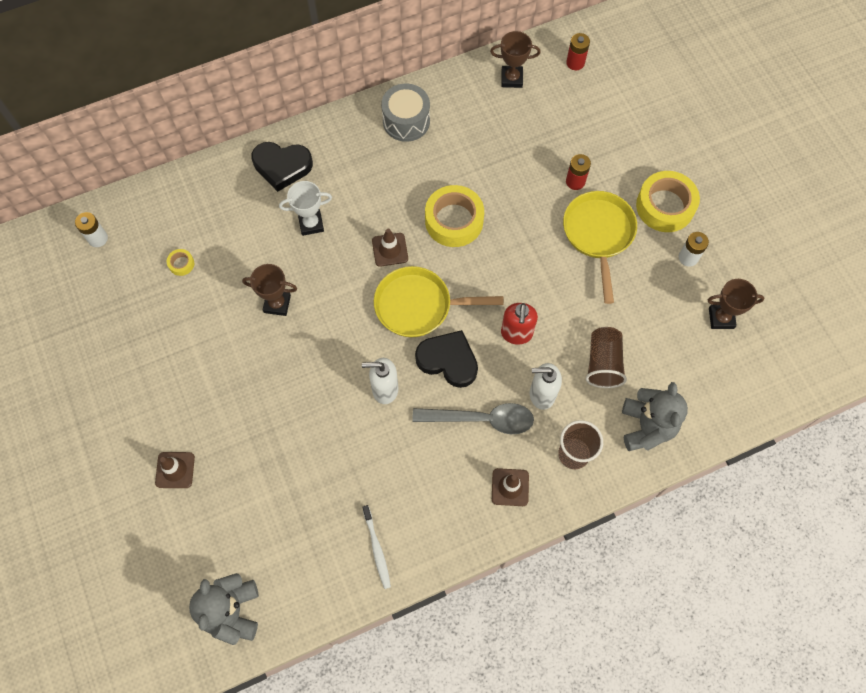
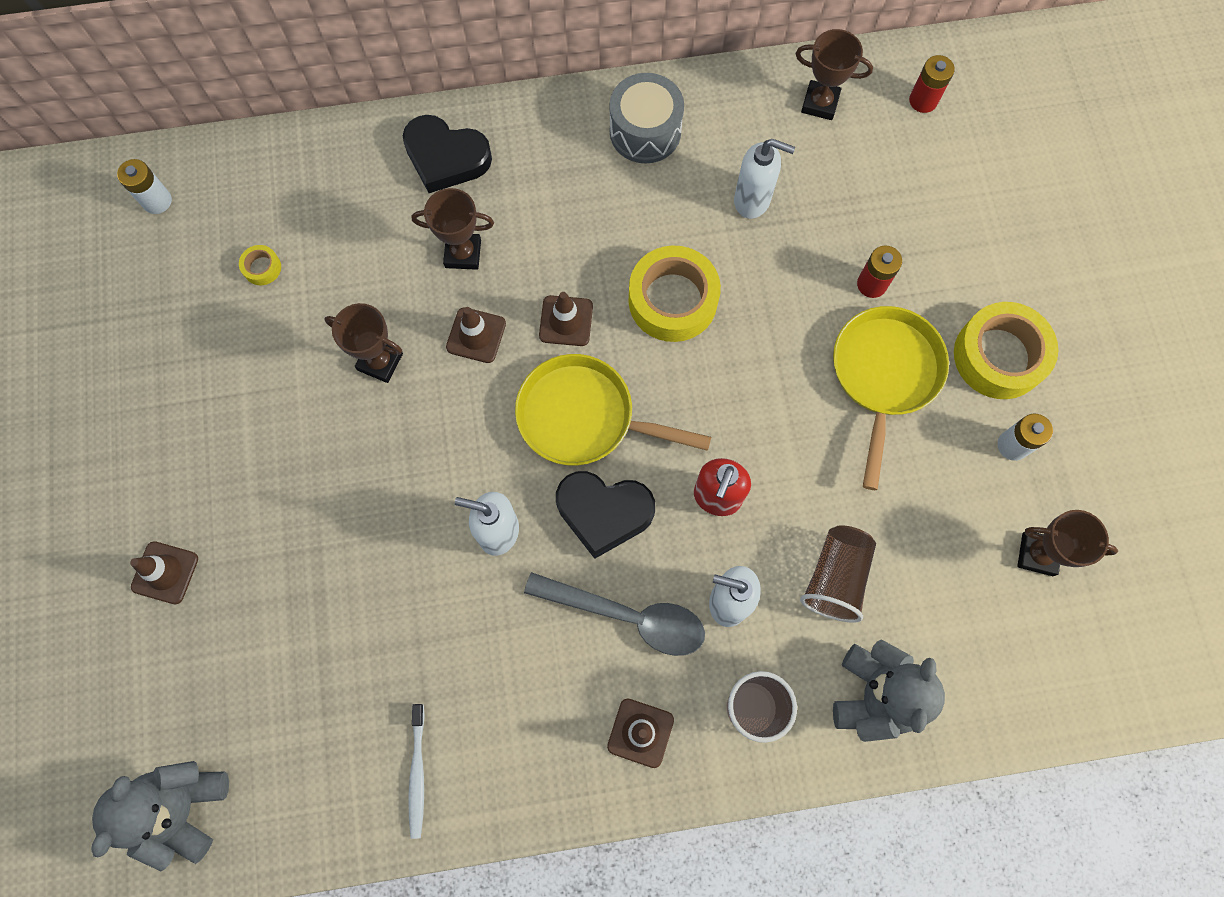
camera: 15 degrees right, 5 degrees up
white trophy [279,181,332,236] -> brown trophy [412,188,494,270]
black heart [415,330,478,388] -> black heart turned 150 degrees clockwise [556,471,655,559]
none -> brown traffic cone [446,307,506,363]
none -> white soap dispenser [734,139,795,219]

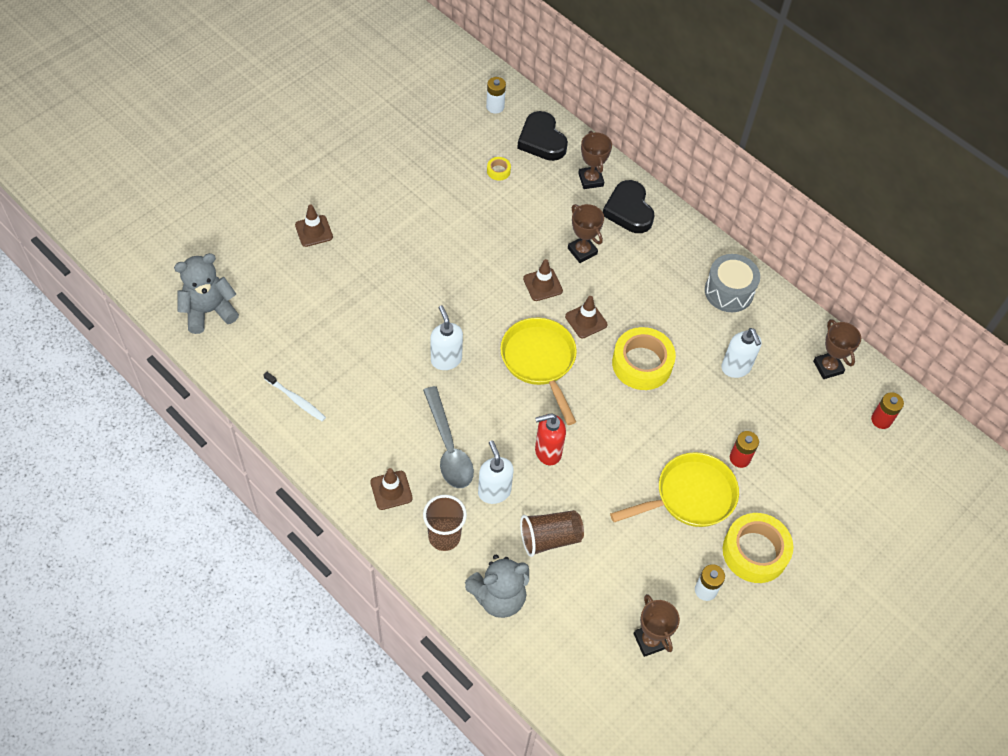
camera: 50 degrees right, 15 degrees down
brown trophy [324,303,403,383] -> brown trophy moved to [578,131,612,189]
white toothbrush [408,704,425,839] -> white toothbrush turned 105 degrees counterclockwise [264,372,326,421]
black heart [556,471,655,559] -> black heart moved to [517,111,568,161]

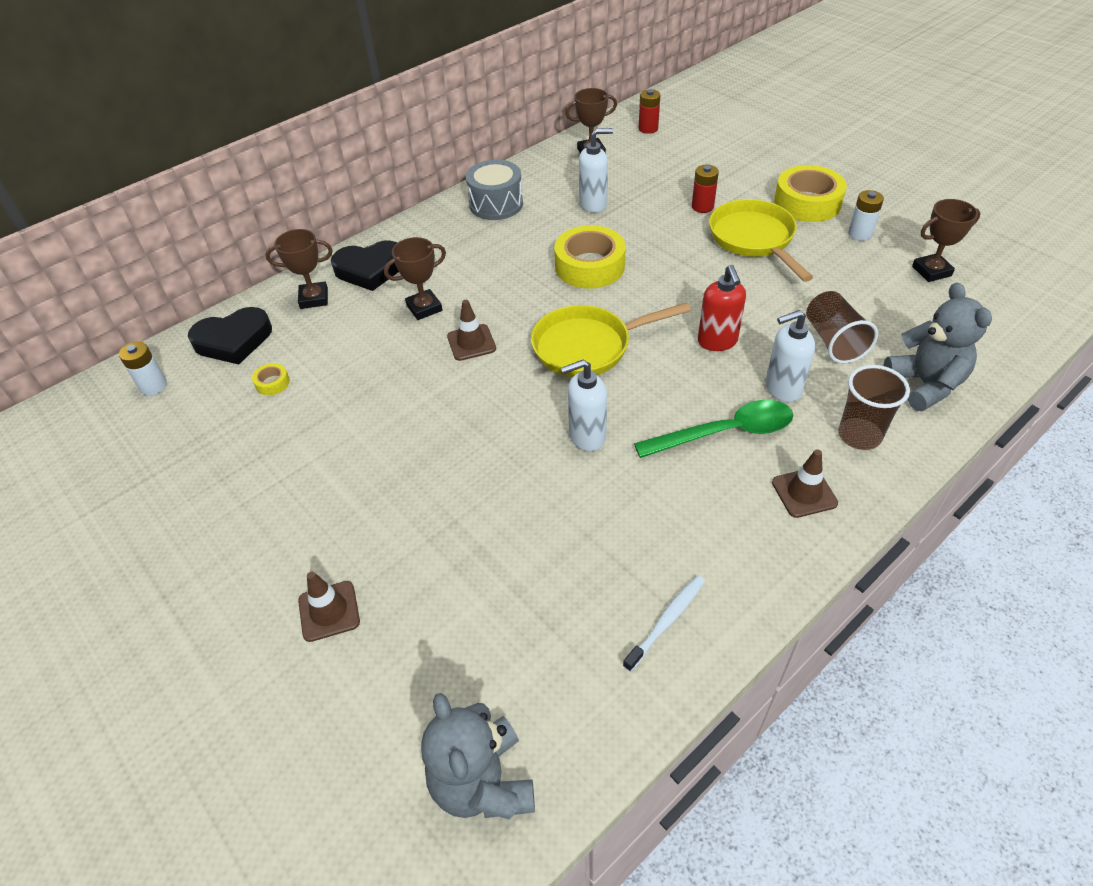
camera: 80 degrees left, 10 degrees down
grey spoon [423,386,474,488] -> green spoon [634,400,793,458]
brown traffic cone [565,296,608,338] -> none

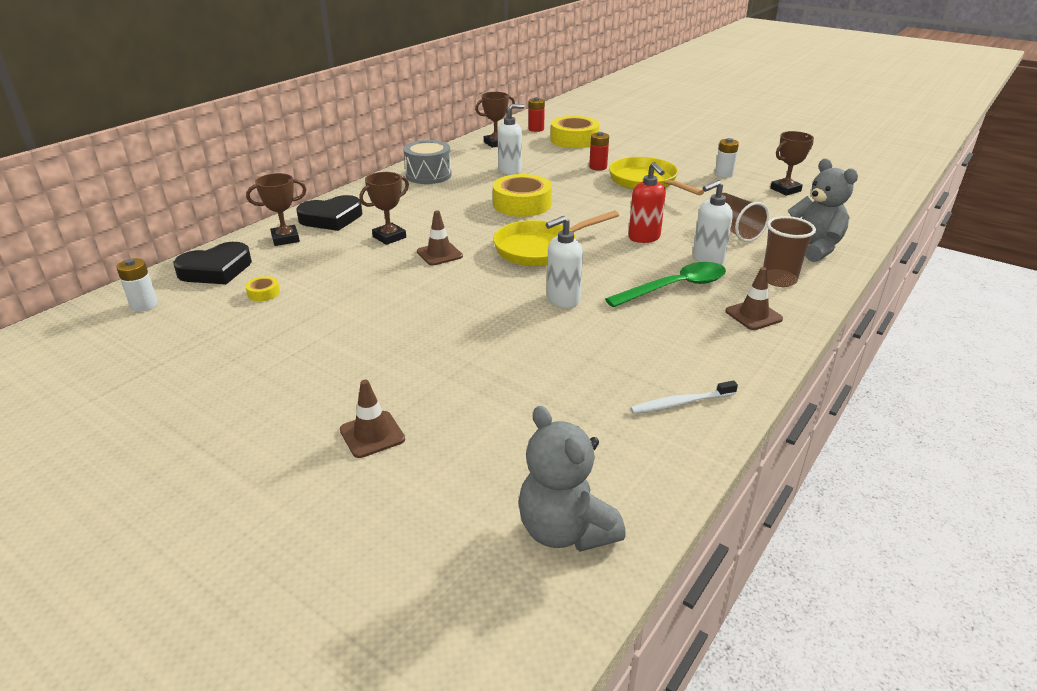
camera: 15 degrees left, 15 degrees down
white toothbrush [623,575,705,672] -> white toothbrush turned 135 degrees counterclockwise [630,380,738,414]
yellow tape [774,165,847,222] -> yellow tape moved to [551,116,600,148]

